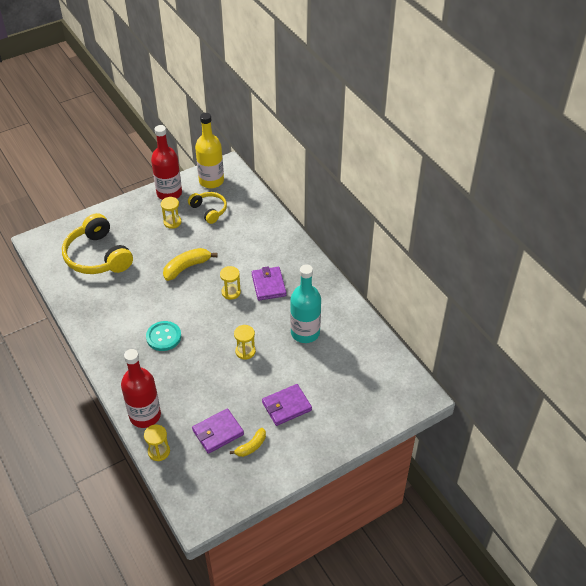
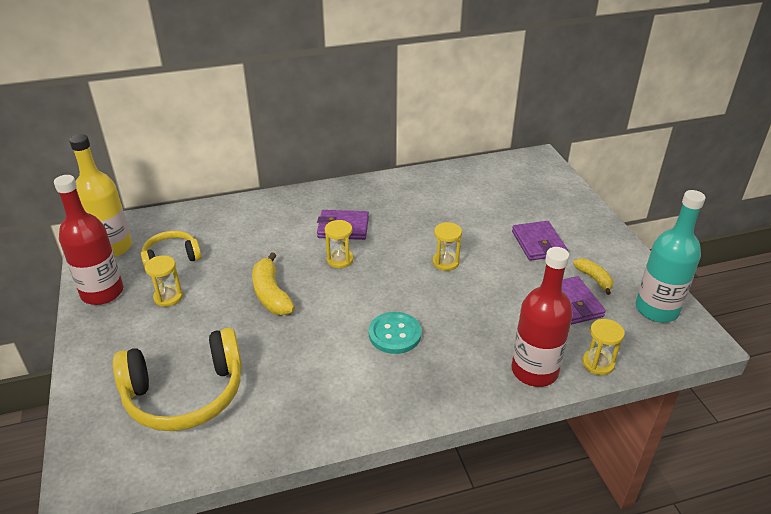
camera: 75 degrees left, 10 degrees down
turquoise bottle [290,265,321,343] -> turquoise bottle moved to [635,190,705,322]

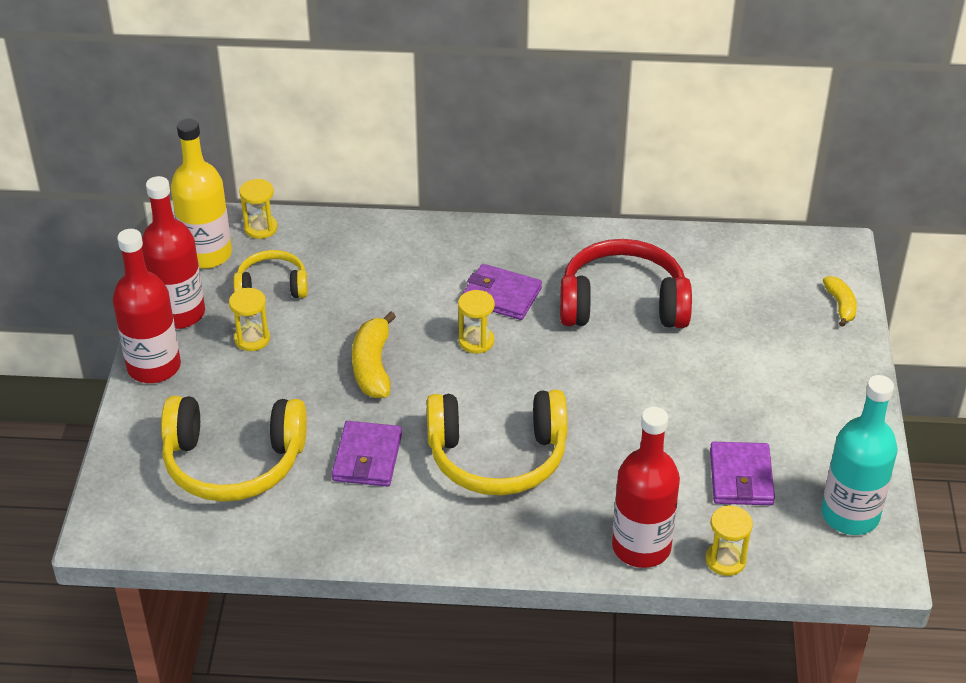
camera: 20 degrees right, 5 degrees up
turquoise button [369,312,421,354] -> yellow headphones [427,390,567,496]
yellow hourglass [433,222,462,271] -> yellow hourglass moved to [239,179,278,239]
purple wallet [512,221,568,261] -> purple wallet moved to [332,421,402,487]
yellow banana [573,258,613,295] -> yellow banana moved to [823,276,857,327]
none -> red bottle [113,229,181,383]
none -> red headphones [560,239,692,328]

